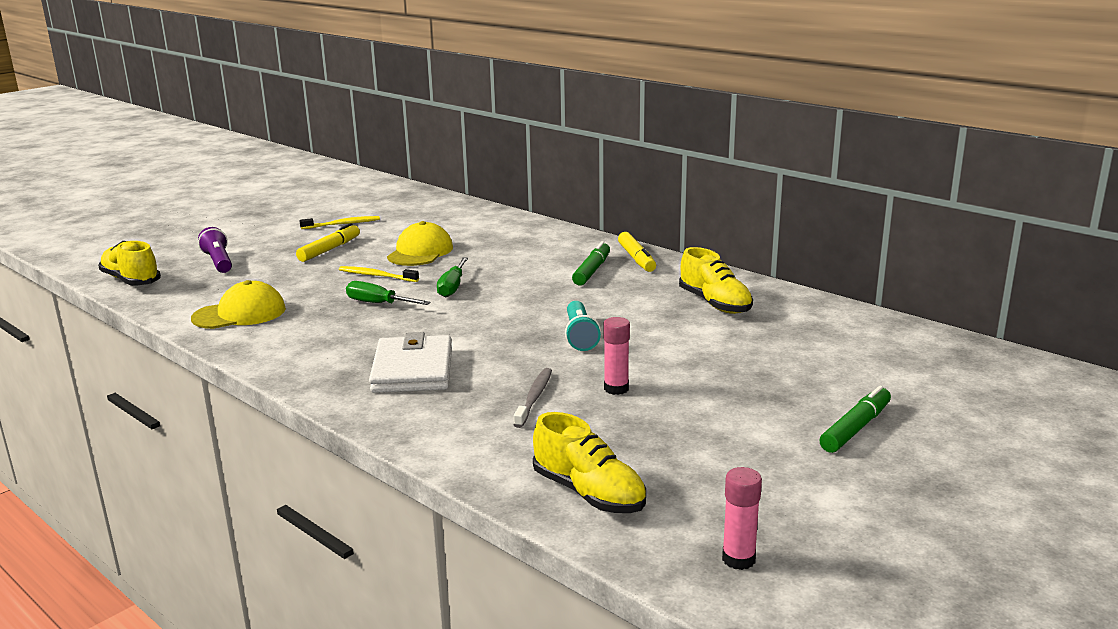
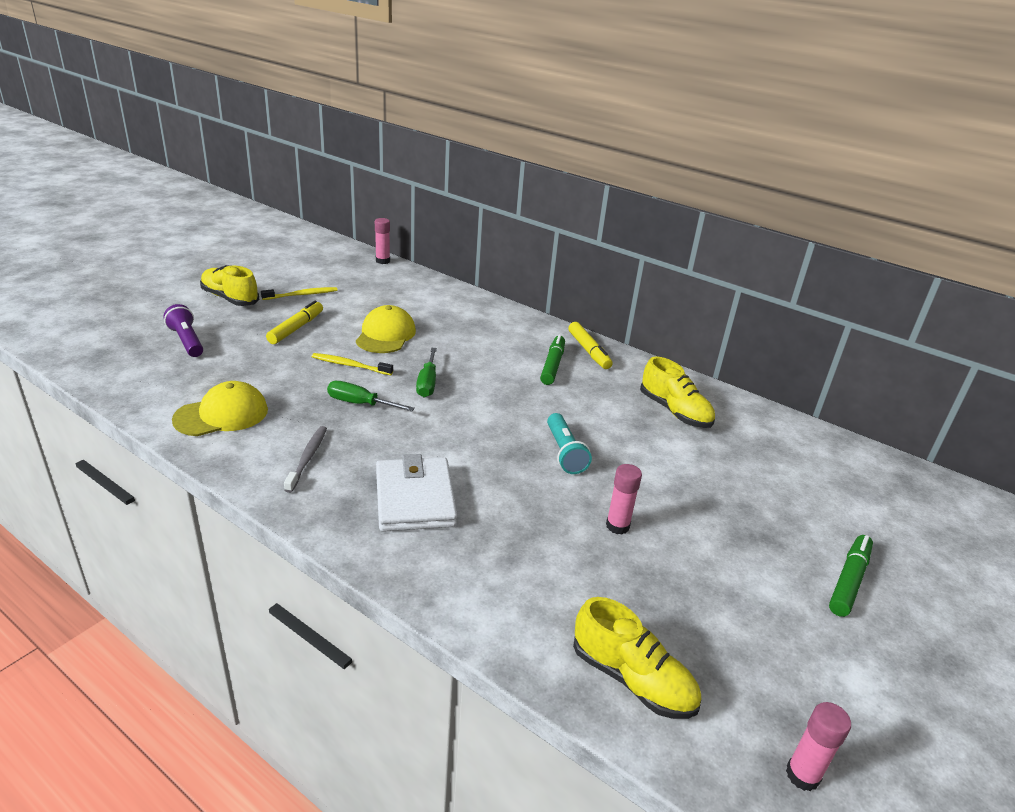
camera: 10 degrees left, 10 degrees up
yellow shoe [98,241,161,286] -> yellow shoe moved to [200,265,259,306]
grey toothbrush [514,368,552,428] -> grey toothbrush moved to [284,426,327,493]
none -> pink glue stick [375,218,390,264]

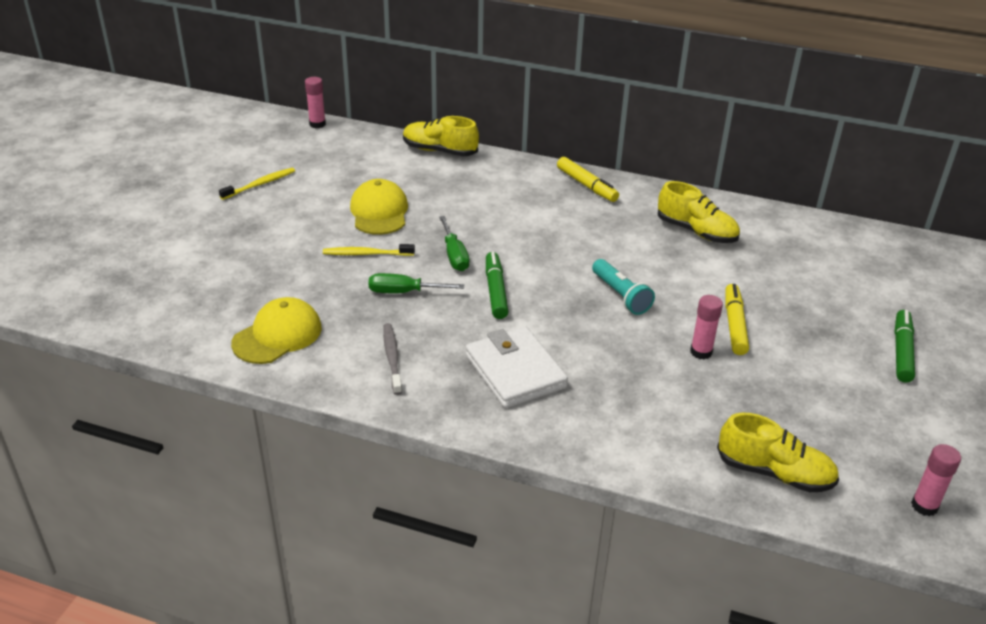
camera: 15 degrees left, 5 degrees up
purple flashlight [164,304,203,357] -> none
yellow shoe [200,265,259,306] -> yellow shoe moved to [403,116,479,157]
yellow marker [266,301,323,344] -> yellow marker moved to [725,284,749,355]
green marker [540,335,565,385] -> green marker moved to [486,252,508,319]

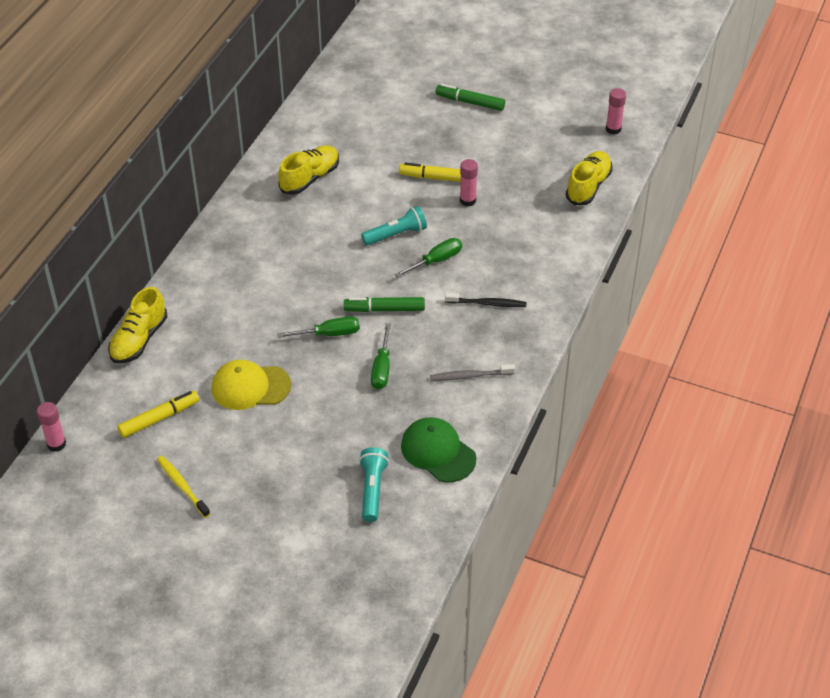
camera: 85 degrees left, 10 degrees up
yellow cap [231,297,322,364] -> green cap [401,417,477,483]
yellow toothbrush [323,244,415,256] -> none
white wallet [466,327,568,408] -> black toothbrush [445,293,526,307]
yellow marker [557,157,619,202] -> yellow marker moved to [117,390,199,438]
none -> turquoise flashlight [359,447,389,522]
none -> green screwdriver [395,238,462,277]

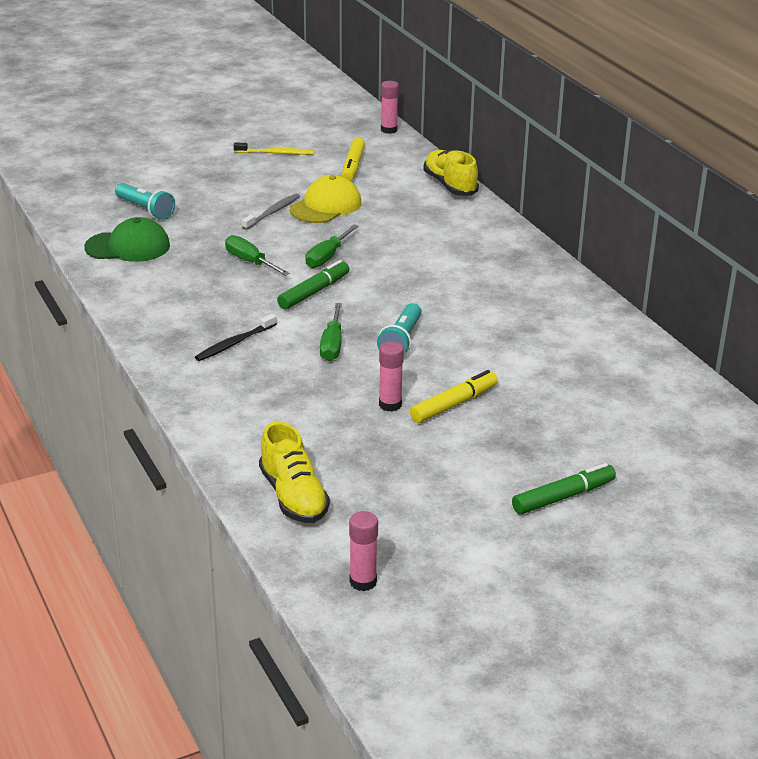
camera: 130 degrees right, 15 degrees down
yellow shoe [278,145,339,195] -> none
grey toothbrush [430,364,515,381] -> grey toothbrush moved to [242,193,300,230]

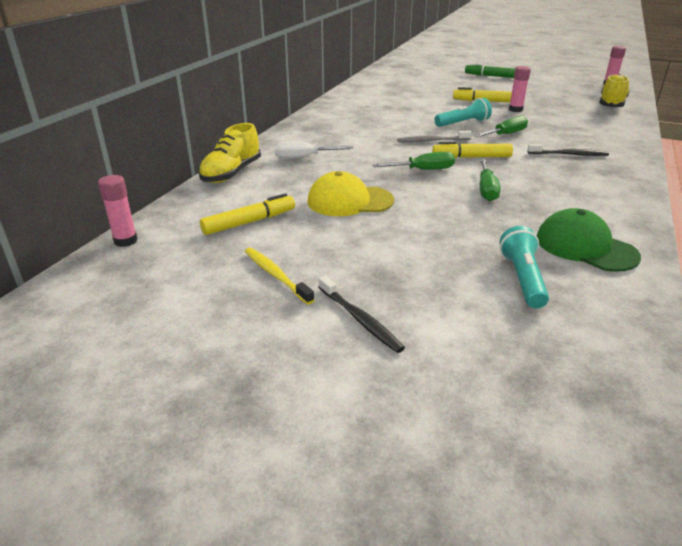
camera: 130 degrees left, 0 degrees up
grey toothbrush [242,193,300,230] -> grey toothbrush moved to [397,130,472,142]
green marker [277,260,349,310] -> yellow marker [432,142,513,158]
none -> white screwdriver [275,141,354,158]
none -> black toothbrush [318,276,405,353]

